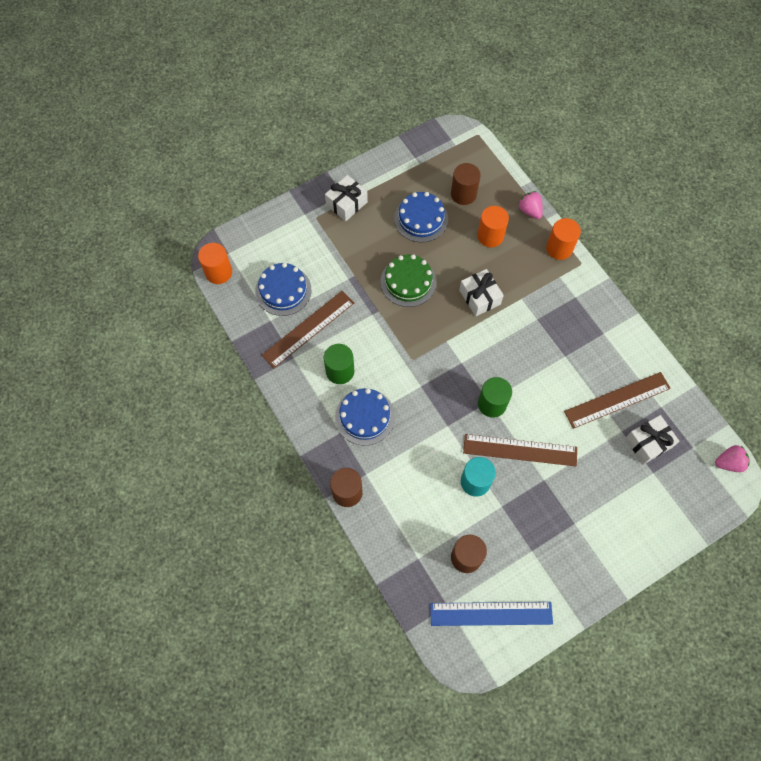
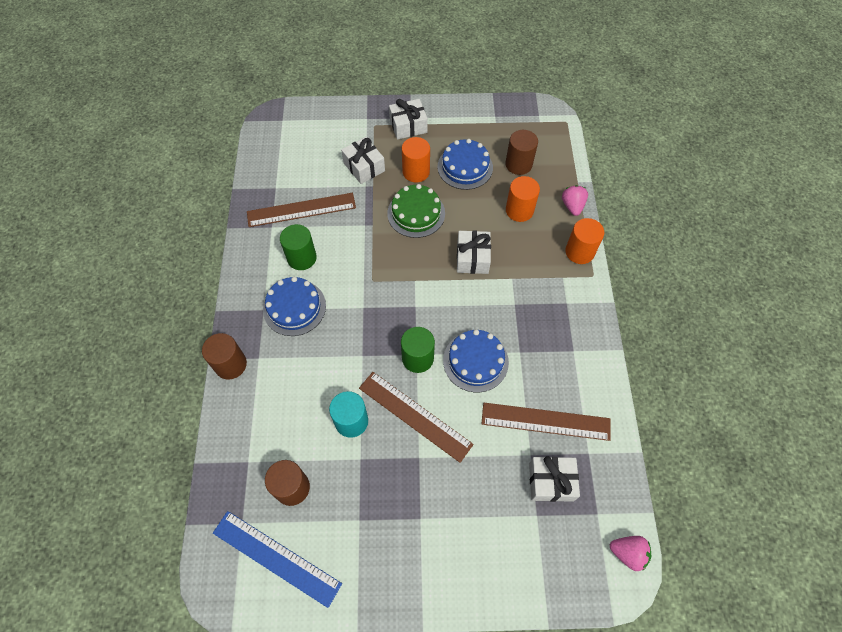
camera: 30 degrees right, 5 degrees down
orange cylinder [198,243,232,284] -> orange cylinder moved to [402,137,430,182]
blue cake [255,263,312,316] -> blue cake moved to [443,329,509,392]
none -> white gift [341,137,385,184]

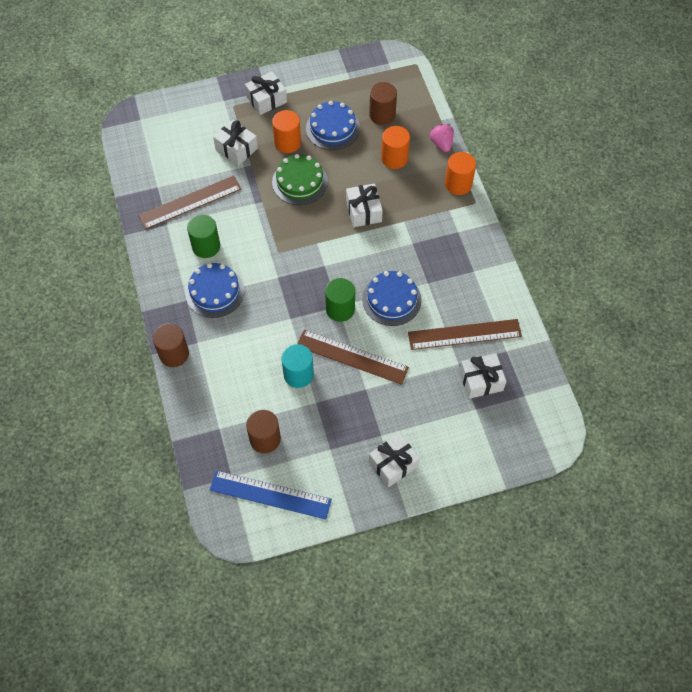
camera: 15 degrees left, 0 degrees up
pink strawberry [610,536,651,571] -> none
none -> white gift [369,433,420,487]

